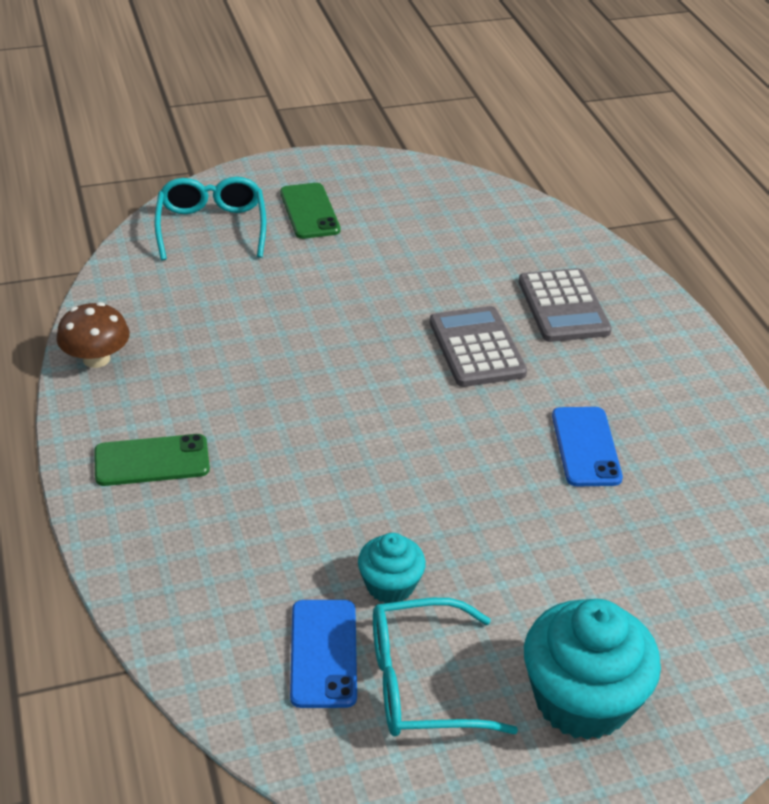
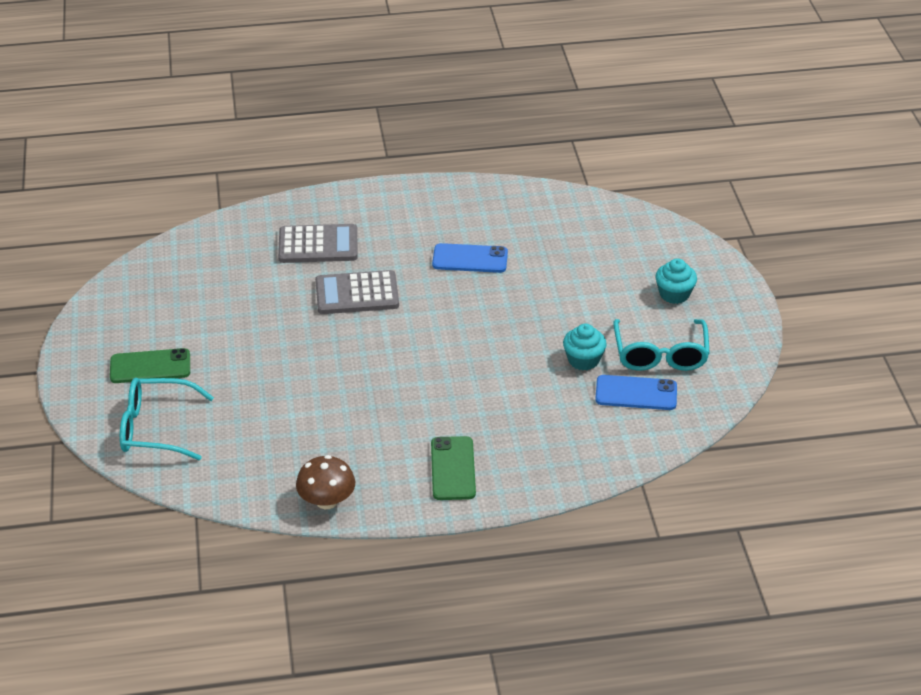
camera: 80 degrees left, 0 degrees up
turquoise cupcake [524,599,661,740] -> turquoise cupcake [655,258,697,304], size x0.54

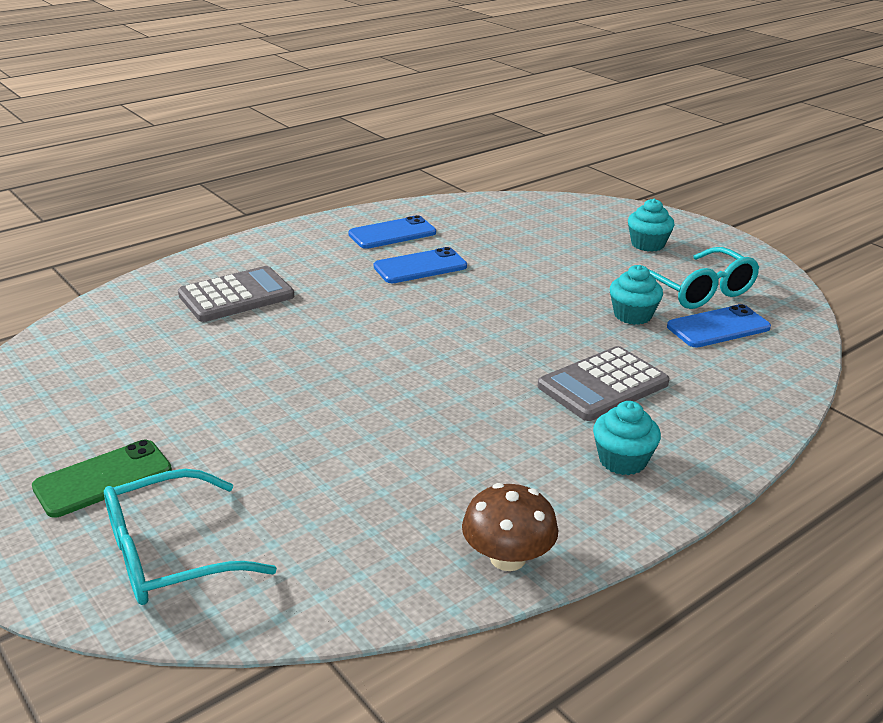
camera: 30 degrees left, 10 degrees down
grey calculator [315,270,399,314] -> grey calculator moved to [538,346,669,421]
green phone [431,436,476,500] -> turquoise cupcake [593,401,661,475]
none -> blue phone [348,215,436,249]

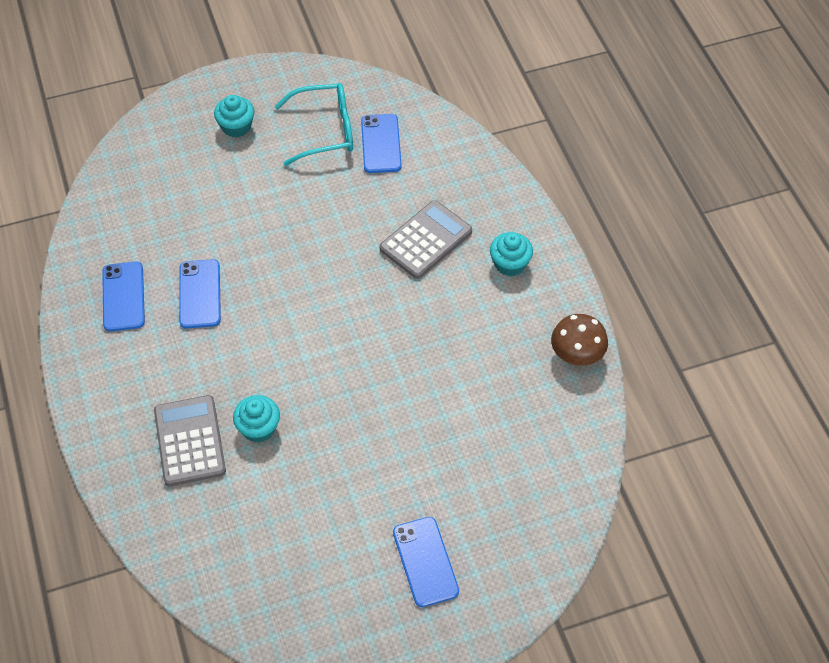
camera: 70 degrees left, 25 degrees up
green phone [32,440,172,518] -> blue phone [393,517,459,607]
turquoise glasses [104,469,277,605] -> none
grey calculator [538,346,669,421] -> grey calculator turned 120 degrees counterclockwise [380,200,472,279]
turquoise cupcake [610,265,663,325] -> turquoise cupcake moved to [233,395,280,443]

